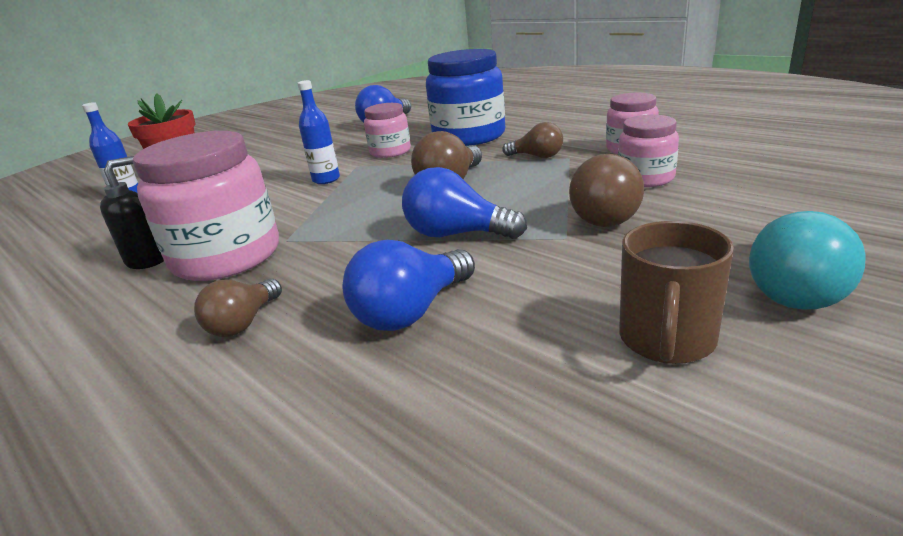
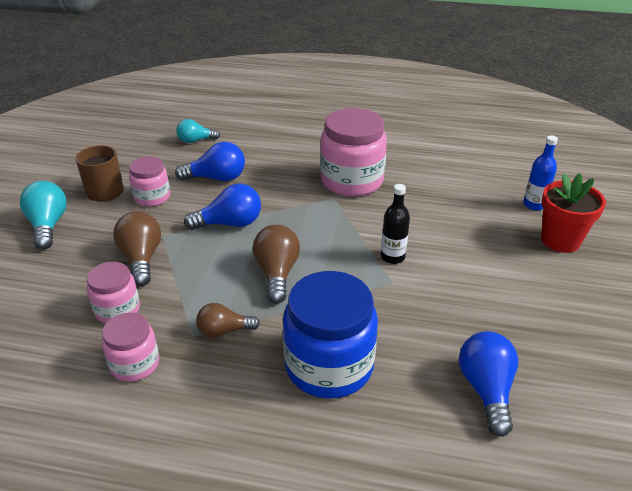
camera: 145 degrees right, 10 degrees up
black soap dispenser [100,156,164,269] -> none
brown light bulb [194,279,282,337] -> none
blue bottle [297,80,340,184] -> black bottle [381,184,410,264]
blue light bulb [342,240,475,331] -> blue light bulb turned 75 degrees clockwise [175,142,245,181]
pink jar [364,103,411,158] -> pink jar moved to [129,156,170,207]
none -> turquoise light bulb [176,119,220,143]

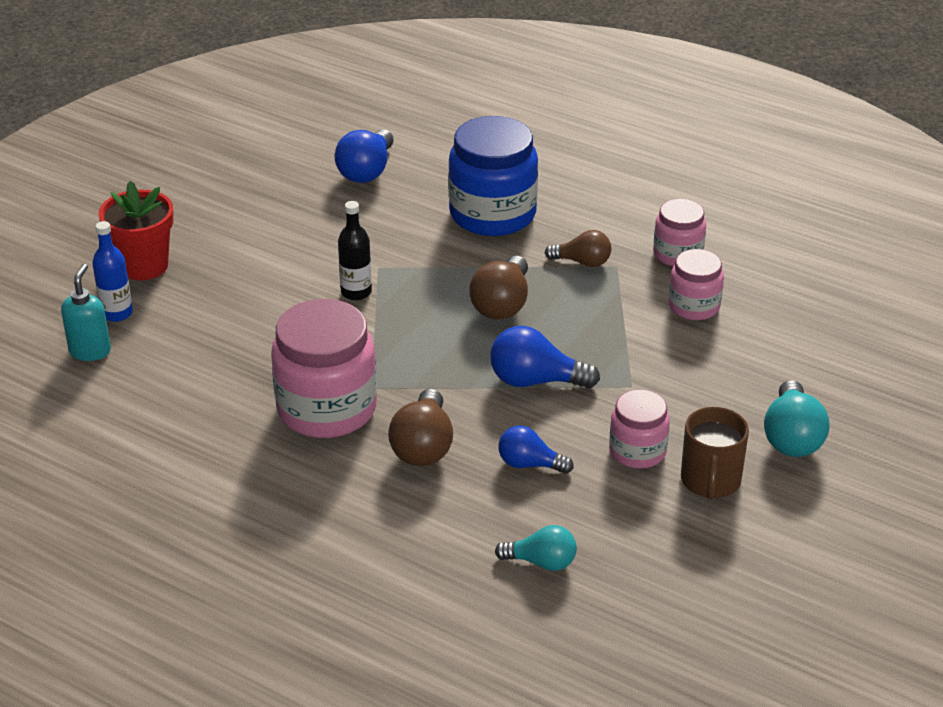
camera: 160 degrees left, 0 degrees up
brown light bulb [113,211,161,287] -> brown light bulb moved to [388,388,453,466]
blue light bulb [175,142,245,181] -> blue light bulb [498,426,574,474], size x0.66
none -> turquoise soap dispenser [61,264,111,361]

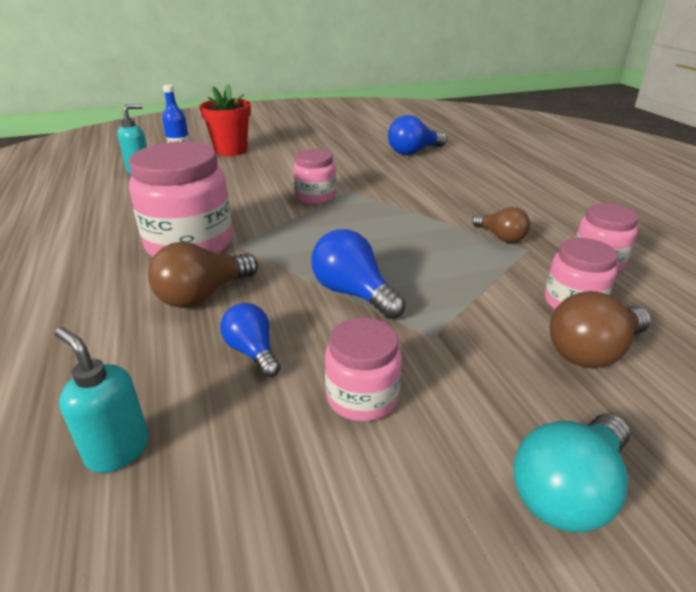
camera: 40 degrees right, 5 degrees down
black bottle [338,201,372,300] -> pink jar [293,149,336,204]
blue jar [448,116,538,236] -> none
brown light bulb [469,256,528,320] -> brown light bulb moved to [550,291,651,368]
turquoise light bulb [495,525,577,571] -> turquoise soap dispenser [54,327,149,473]
brown mug [681,407,749,499] -> none

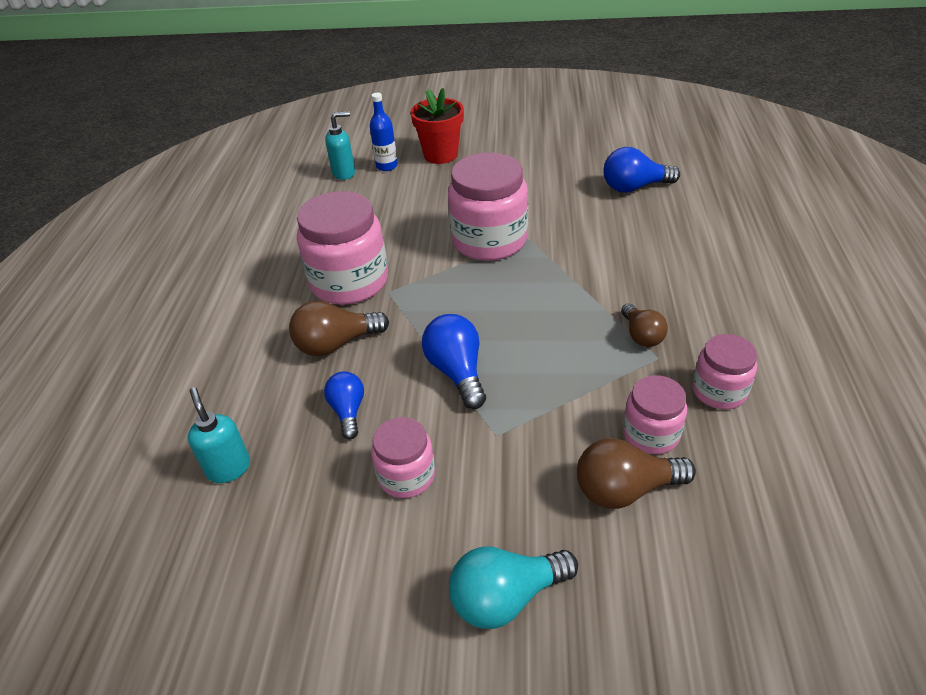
camera: 25 degrees right, 10 degrees up
pink jar [293,149,336,204] -> pink jar [448,153,528,261], size x1.80

